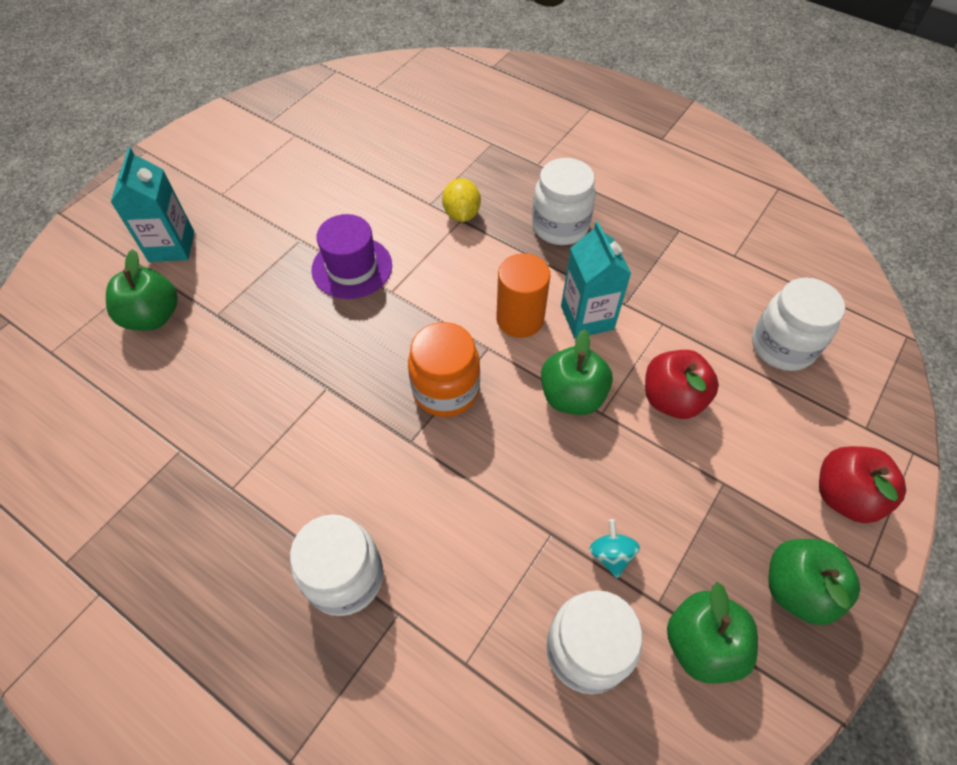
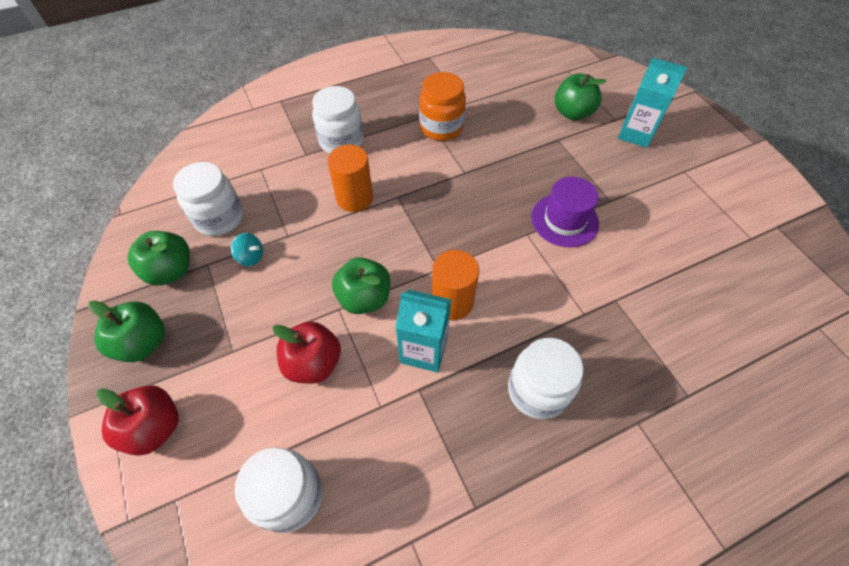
camera: 120 degrees right, 0 degrees up
orange jar [408,322,480,417] -> orange jar moved to [419,72,466,141]
yellow lemon [442,178,481,222] -> none
none -> orange cylinder [327,144,373,212]

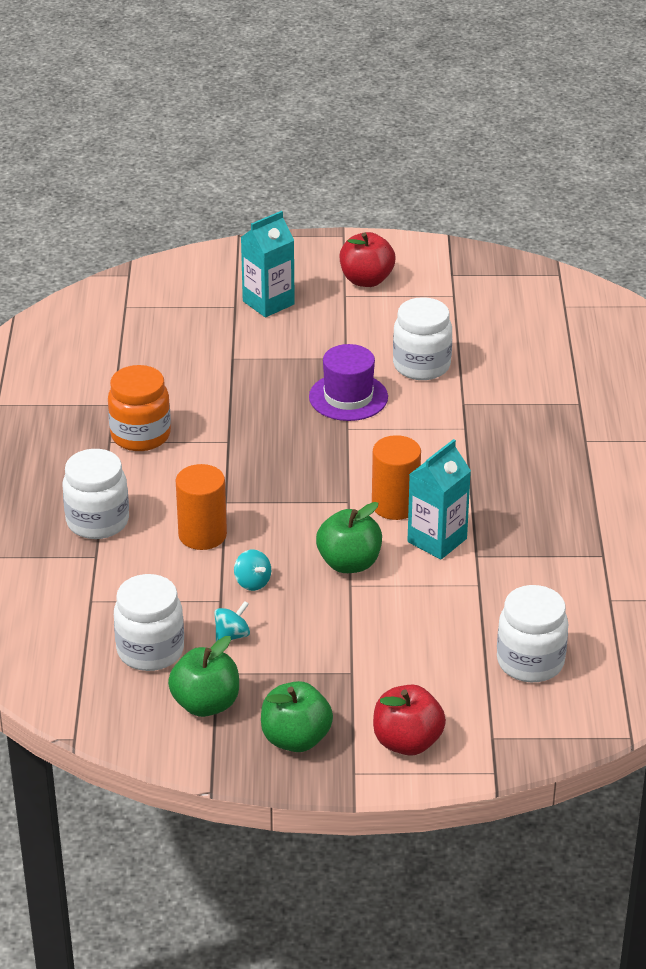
camera: 65 degrees left, 20 degrees down
red apple [273,321,341,384] -> red apple moved to [340,232,396,287]
white jar [508,338,583,419] -> white jar moved to [393,297,452,380]
green apple [555,73,607,120] -> none
none -> turquoise spinning top [234,549,271,591]

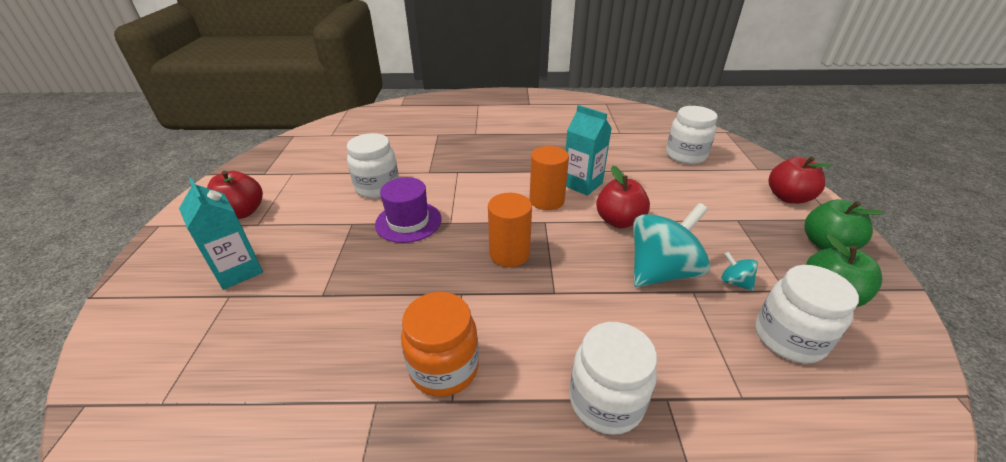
camera: 90 degrees left, 0 degrees up
orange cylinder [176,464,227,550] -> orange cylinder moved to [488,193,532,267]
turquoise spinning top [234,549,271,591] -> turquoise spinning top [633,203,710,287], size x2.34
green apple [316,502,382,573] -> red apple [596,166,650,228]

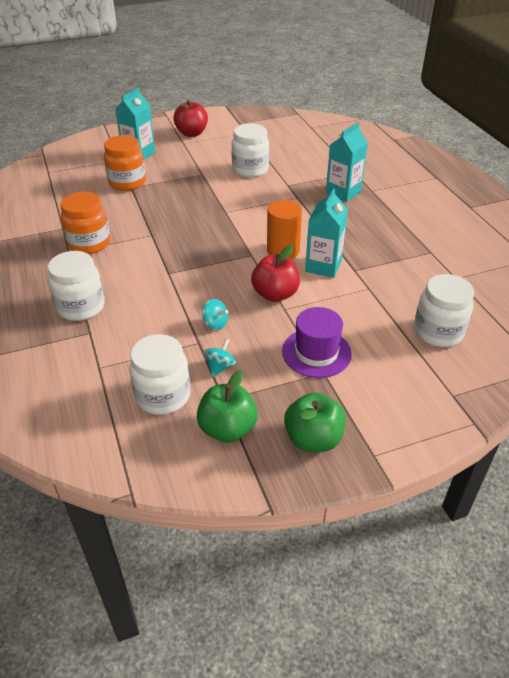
camera: 70 degrees right, 5 degrees up
purple hat [375,177,442,243] -> purple hat moved to [282,307,352,378]
orange cylinder [488,193,532,267] -> none
turquoise spinning top [633,203,710,287] -> turquoise spinning top [202,299,228,330], size x0.43
red apple [769,156,833,204] -> none
none -> orange jar [104,135,146,191]
none -> turquoise carton [326,122,368,202]

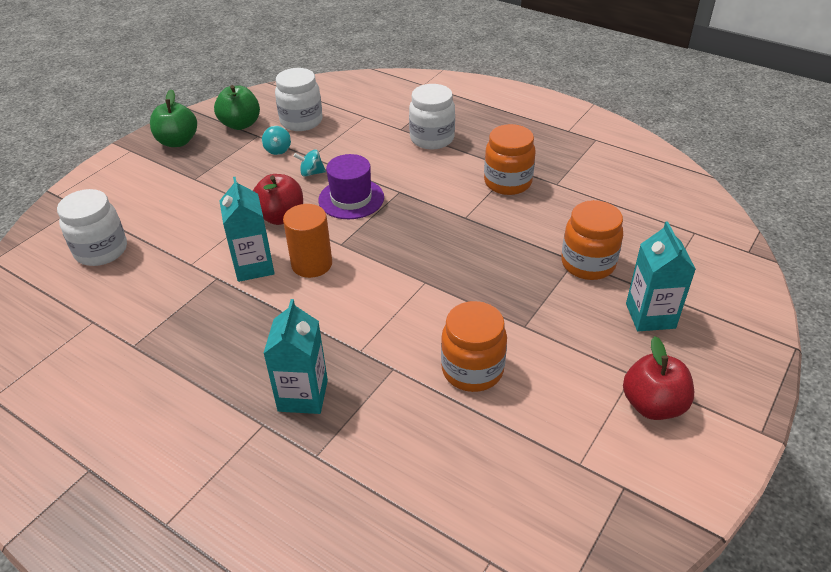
camera: 145 degrees right, 0 degrees up
white jar [231,124,269,178] -> orange jar [441,301,507,392]
purple hat [282,307,352,378] -> purple hat moved to [318,154,384,219]

